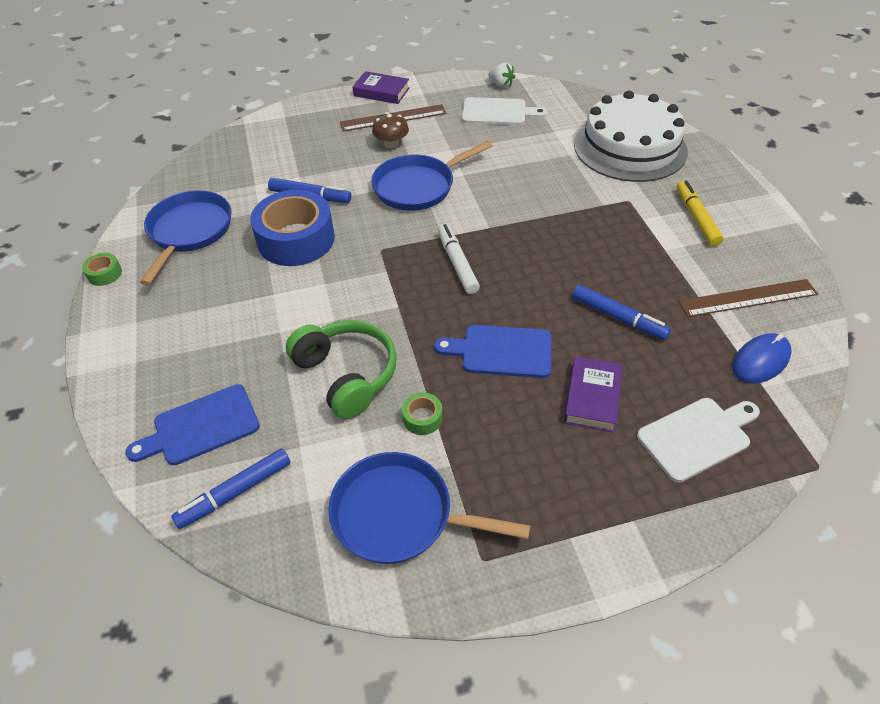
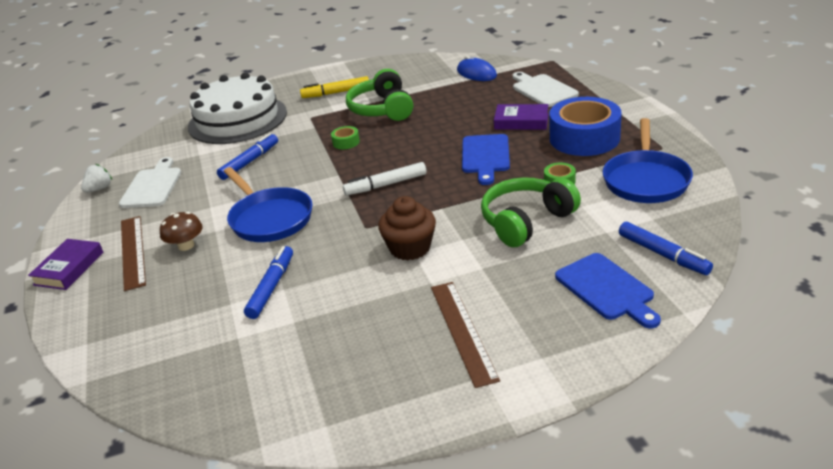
camera: 90 degrees left, 15 degrees down
green tape [82,253,122,286] -> green tape moved to [331,126,360,149]
blue pan [140,191,232,285] -> none
blue tape [250,190,335,266] -> blue tape moved to [550,97,622,156]
blue marker [572,285,671,340] -> blue marker moved to [217,133,278,180]
brown ruler [679,279,818,317] -> brown ruler moved to [431,282,500,388]
none -> green headphones [346,69,413,121]
none -> brown cupcake [378,196,436,260]

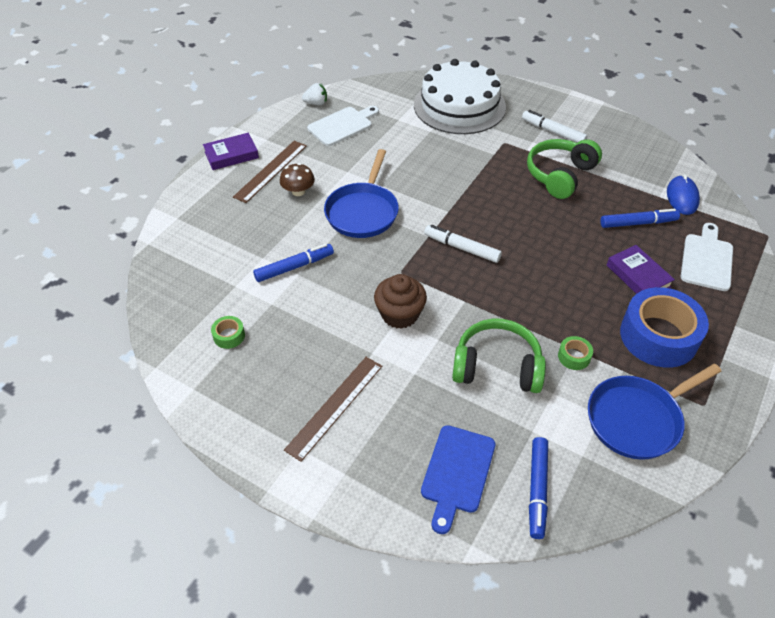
camera: 45 degrees right, 15 degrees up
blue marker [217,133,278,180] -> blue marker moved to [600,209,680,228]
yellow marker [300,76,369,98] -> white marker [522,110,588,143]
green tape [331,126,360,149] -> green tape moved to [211,316,245,349]
blue cutting board [462,134,510,185] -> none

